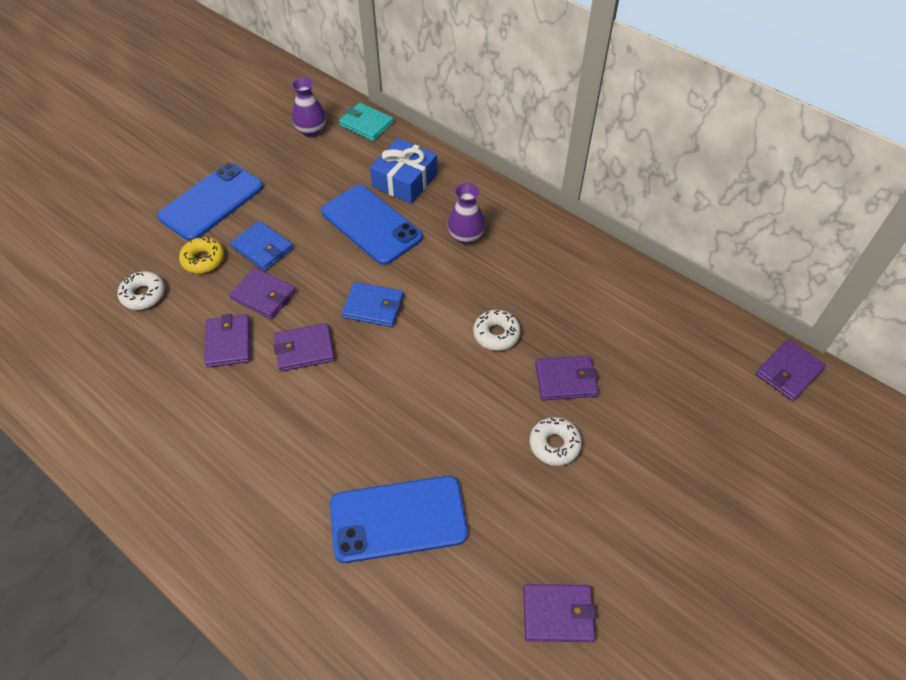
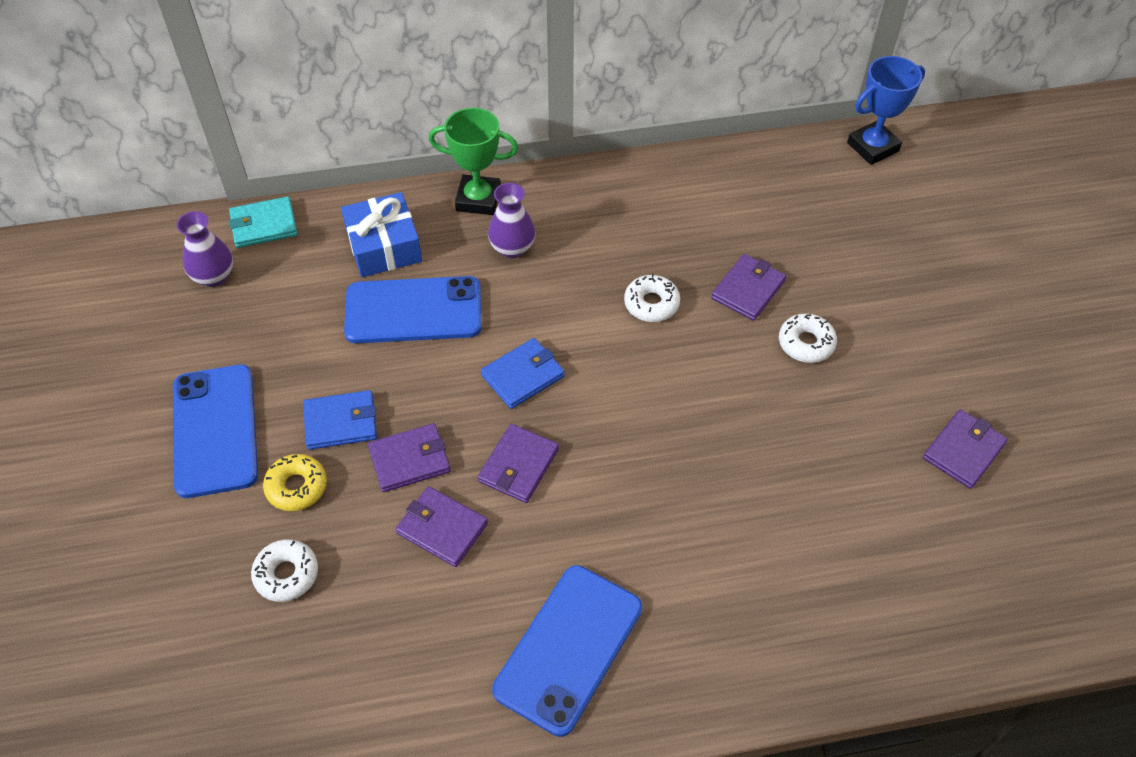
camera: 50 degrees left, 0 degrees up
blue phone [330,476,468,563] -> blue phone moved to [492,565,642,737]
purple wallet [756,339,826,401] -> blue trophy [847,56,925,165]
none -> green trophy [429,108,518,215]

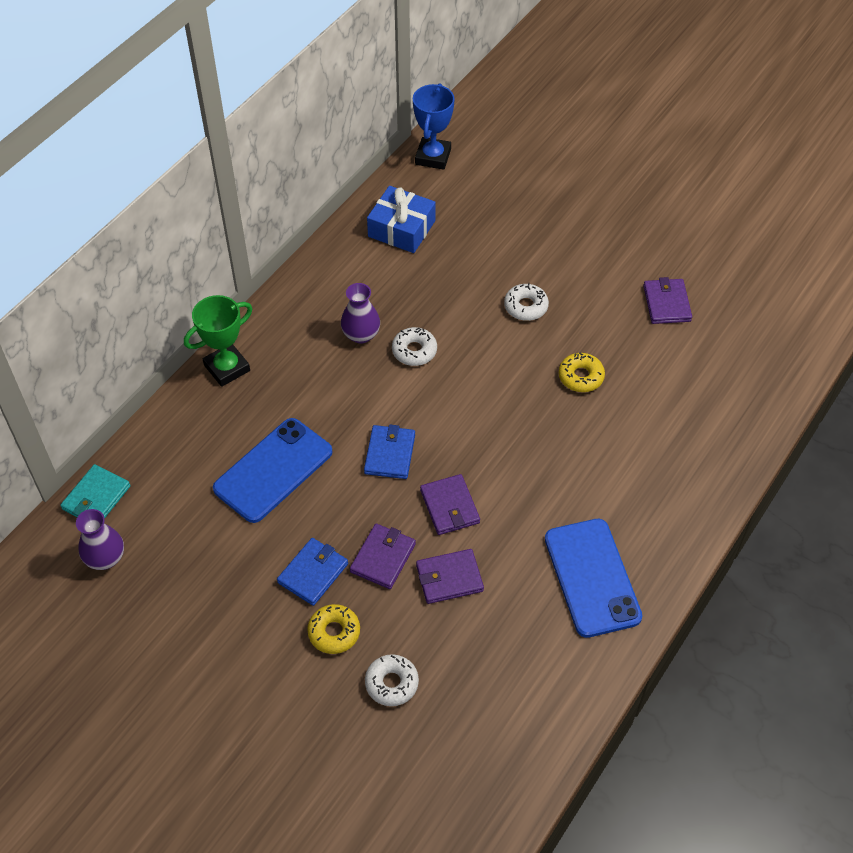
camera: 45 degrees left, 0 degrees up
blue phone [173,365,258,498] -> none
blue gift [341,192,422,277] -> blue gift moved to [367,186,436,253]
purple vase [488,183,535,258] -> purple vase moved to [341,283,380,344]
purple wallet [711,254,786,321] -> none
none -> yellow donut [559,353,605,392]

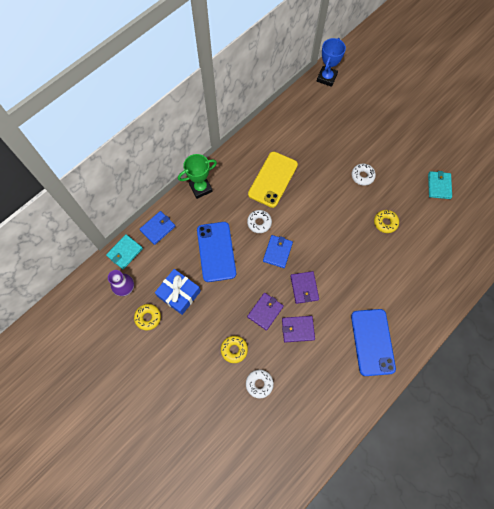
camera: 10 degrees right, 15 degrees up
blue phone [213,418,333,523] -> blue phone turned 60 degrees counterclockwise [197,222,236,282]
blue wallet [277,538,348,606] -> blue wallet moved to [139,211,176,245]
purple vase [341,283,380,344] -> yellow phone [248,152,298,208]
blue gift [367,186,436,253] -> blue gift moved to [155,269,201,315]
white donut [392,327,437,366] -> white donut moved to [247,210,272,233]
purple wallet [643,277,692,324] -> turquoise wallet [428,171,452,199]
none -> yellow donut [134,304,161,330]

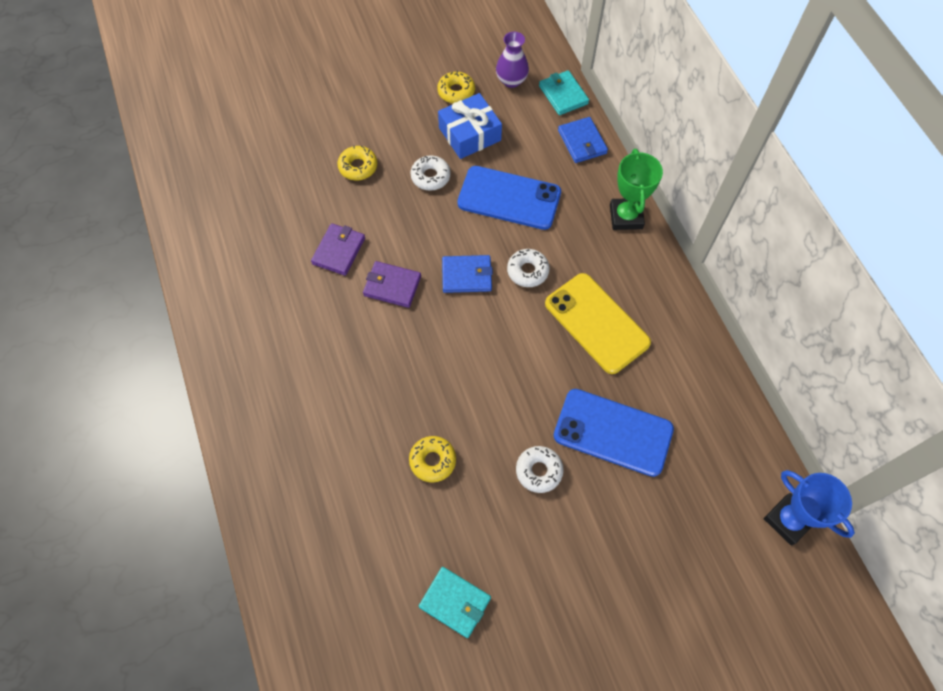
camera: 115 degrees right, 5 degrees down
white donut [246,369,274,398] -> white donut moved to [411,155,451,191]
purple wallet [247,293,284,331] -> none
blue wallet [263,235,293,268] -> blue wallet turned 45 degrees counterclockwise [442,255,493,293]
blue phone [351,309,396,376] -> blue phone moved to [554,389,674,477]

